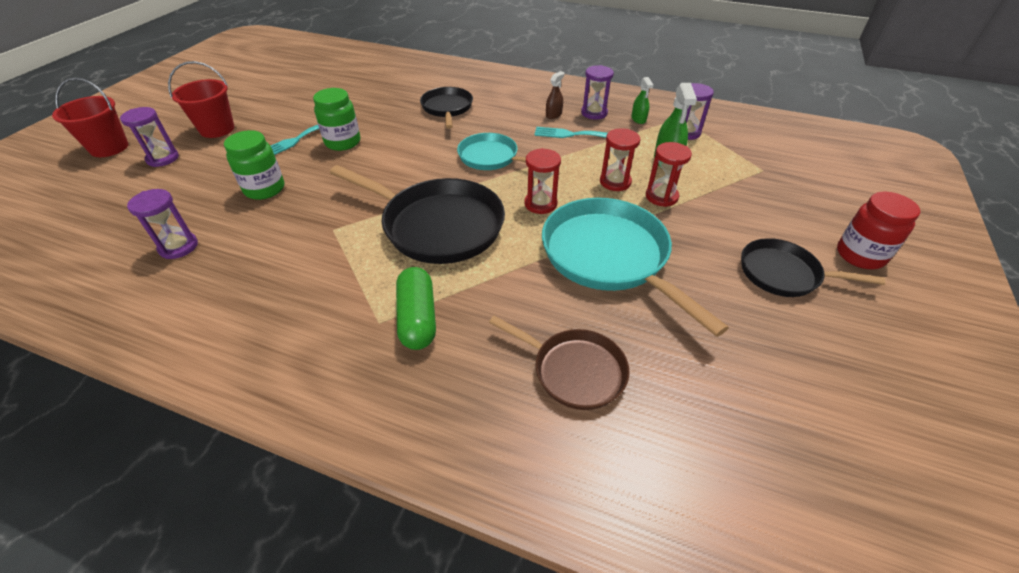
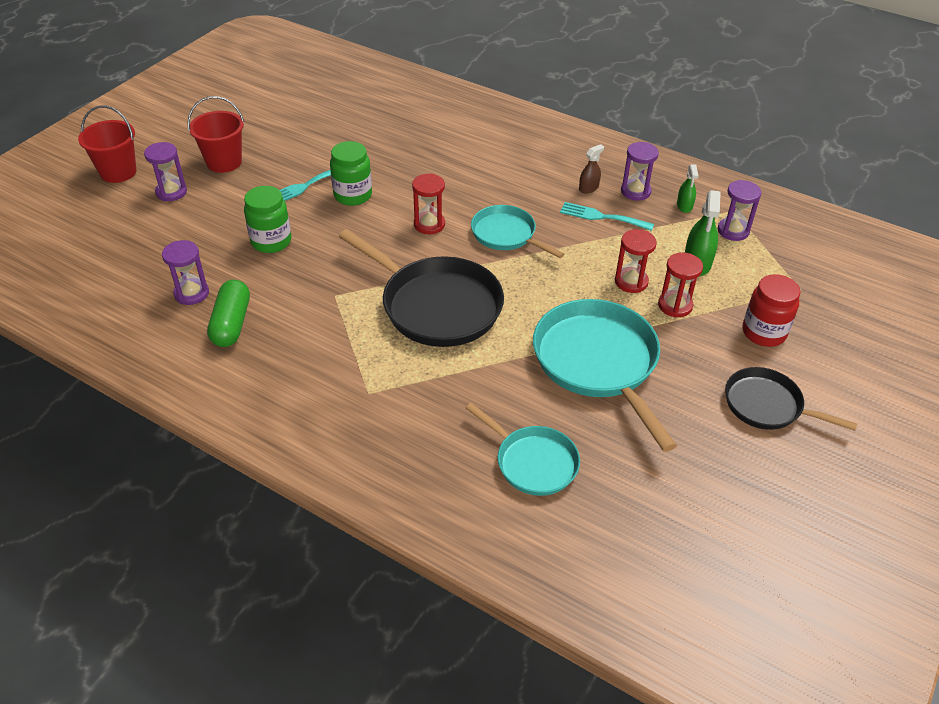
camera: 10 degrees right, 0 degrees up
green capsule [396,267,436,350] -> green capsule moved to [207,280,250,347]
black pan [420,87,473,129] -> none
brown pan [489,316,630,410] -> turquoise pan [466,403,580,496]
red hourglass [524,148,561,214] -> red hourglass moved to [412,173,445,234]
red jar [837,192,920,269] -> red jar moved to [743,274,801,347]

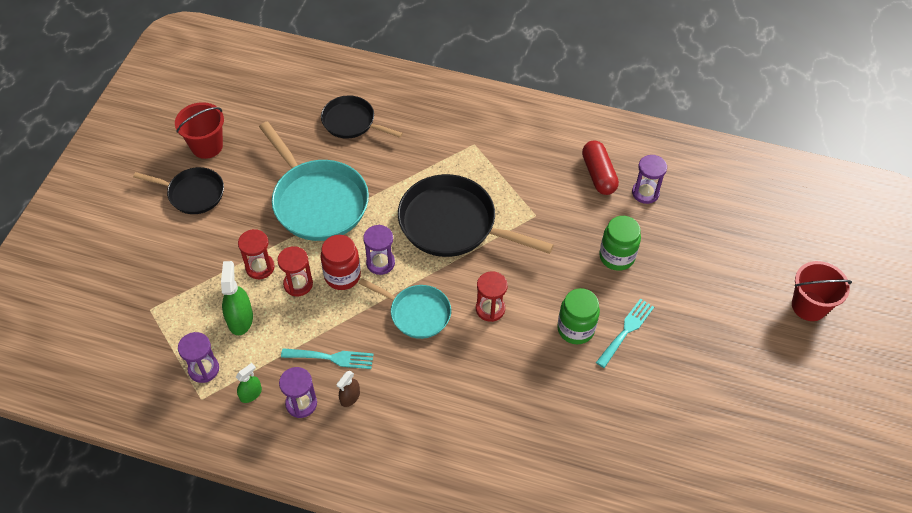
camera: 165 degrees right, 10 degrees up
purple hourglass [144,142,187,201] -> purple hourglass moved to [363,225,395,275]
red bucket [187,96,244,173] -> red bucket moved to [175,102,224,159]
green capsule [207,280,250,347] -> red capsule [582,141,619,195]
turquoise pan [466,403,580,496] -> black pan [321,95,403,139]
green spray bottle [677,165,698,213] -> green spray bottle turned 60 degrees clockwise [236,363,262,403]
red jar [743,274,801,347] -> red jar moved to [320,235,361,290]

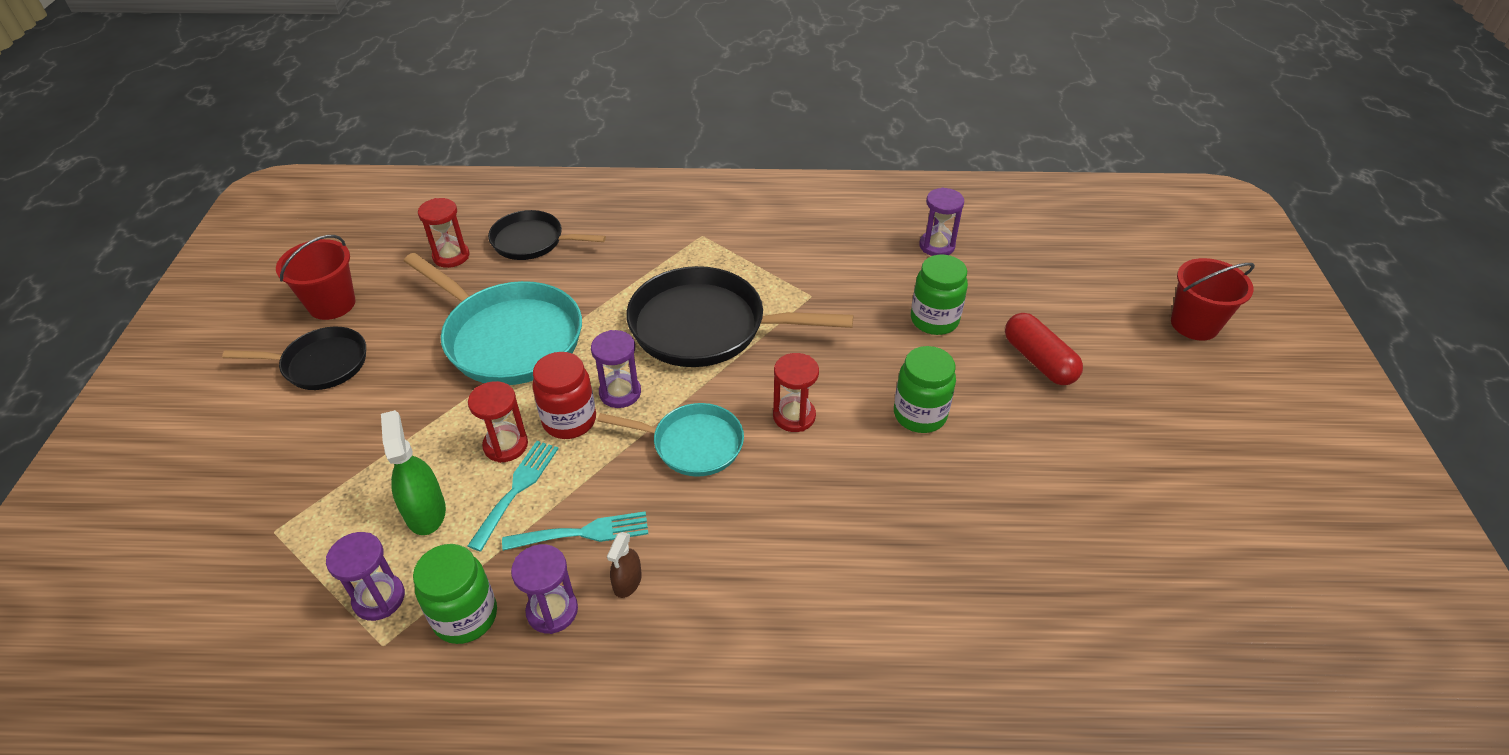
camera: 15 degrees left, 10 degrees down
green spray bottle [236,363,262,403] -> green jar [413,544,497,644]
red hourglass [238,229,275,279] -> red hourglass moved to [418,198,469,268]
red capsule [582,141,619,195] -> red capsule moved to [1005,313,1083,385]
turquoise fork [596,299,654,368] -> turquoise fork moved to [468,441,558,552]

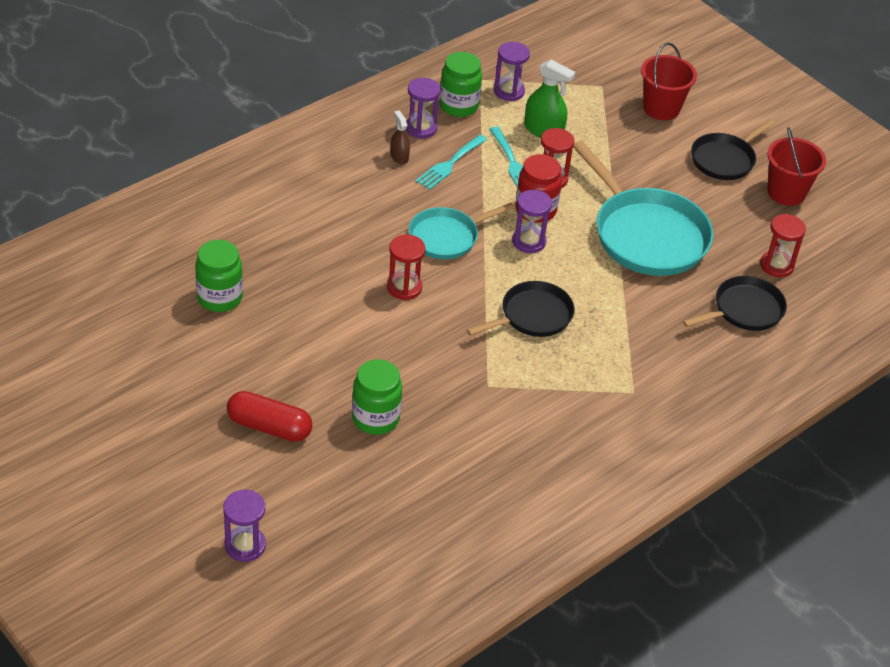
camera: 135 degrees right, 0 degrees up
turquoise pan [404,252,582,385] -> turquoise pan turned 120 degrees counterclockwise [573,141,713,276]
black pan [626,266,853,367] -> black pan [467,281,574,337], size x0.59
green jar [894,346,956,433] -> green jar moved to [195,240,243,312]
purple hourglass [919,188,964,256] -> purple hourglass moved to [223,490,266,562]
red bucket [1171,258,1255,340] -> red bucket moved to [641,43,697,120]

